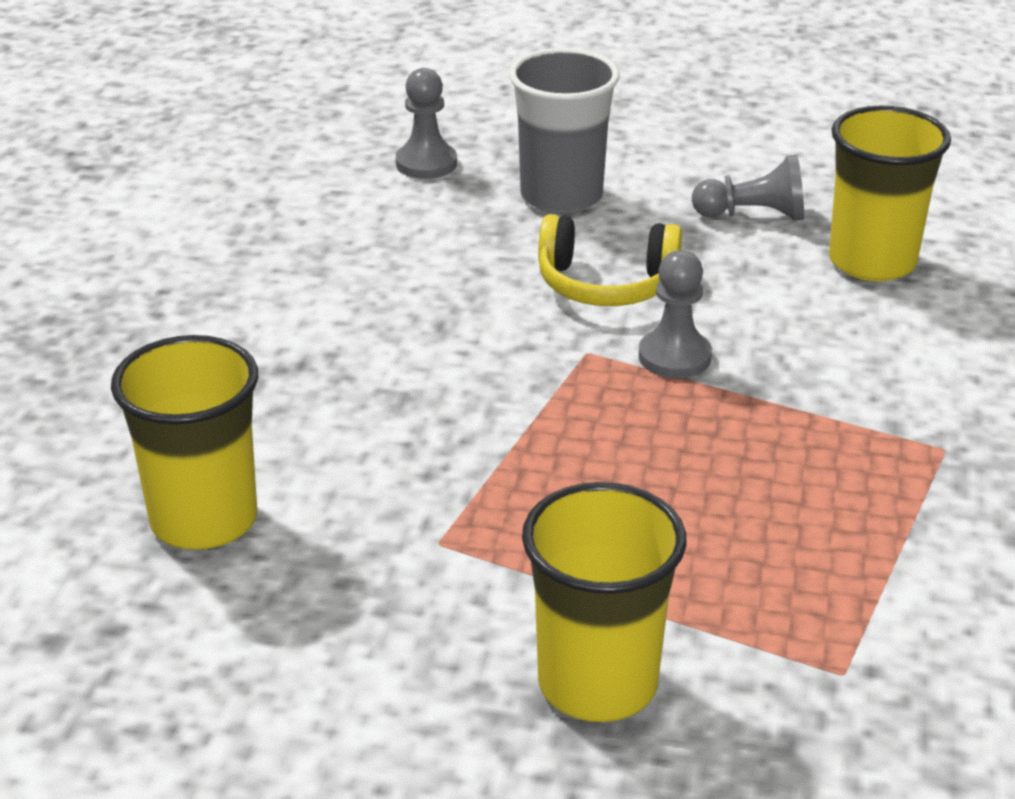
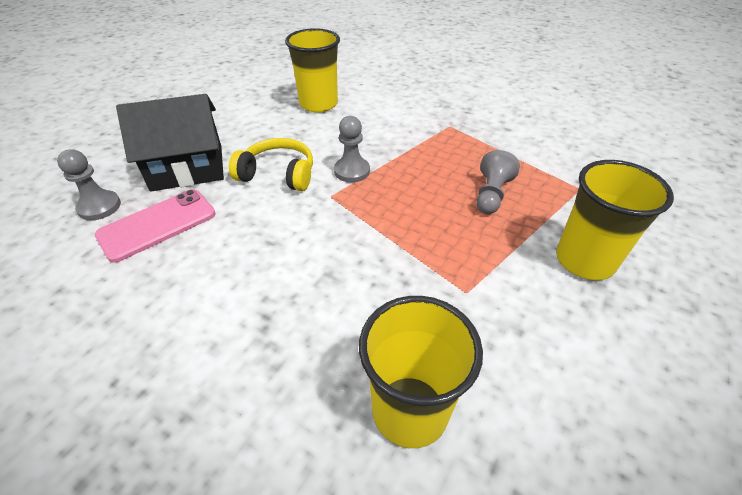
camera: 70 degrees left, 10 degrees up
grey cup [509,48,620,214] -> black house [116,94,224,191]
yellow headphones [538,214,682,306] -> yellow headphones turned 105 degrees counterclockwise [229,138,313,191]
grey pawn [692,155,804,221] -> grey pawn moved to [476,150,520,214]
none -> pink phone [95,189,216,263]

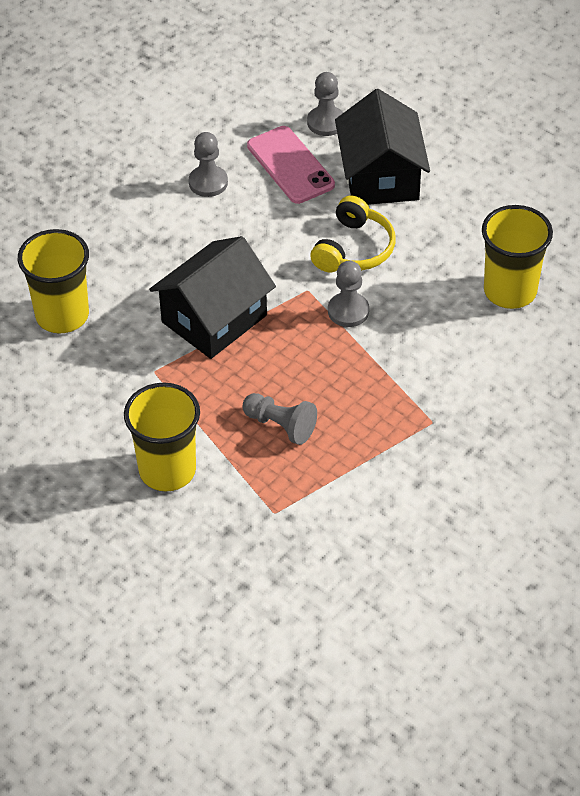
camera: 100 degrees right, 5 degrees up
none -> black house [149,236,276,359]
none -> grey pawn [189,132,228,197]

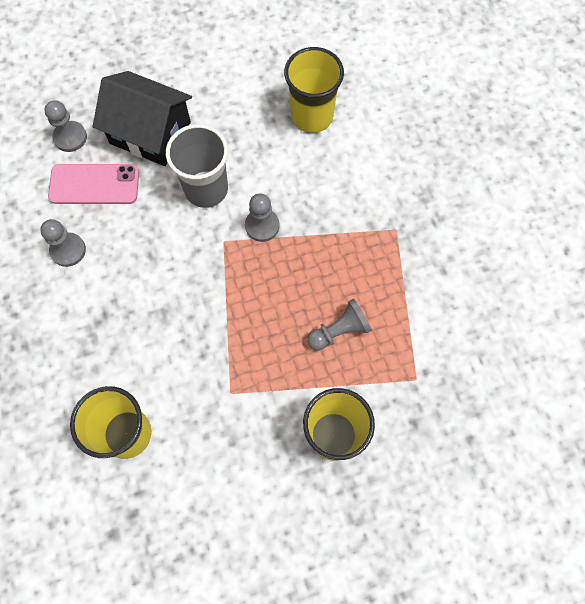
camera: 60 degrees left, 20 degrees up
black house [149,236,276,359] -> none
yellow headphones [310,196,396,272] -> grey cup [166,124,228,208]

